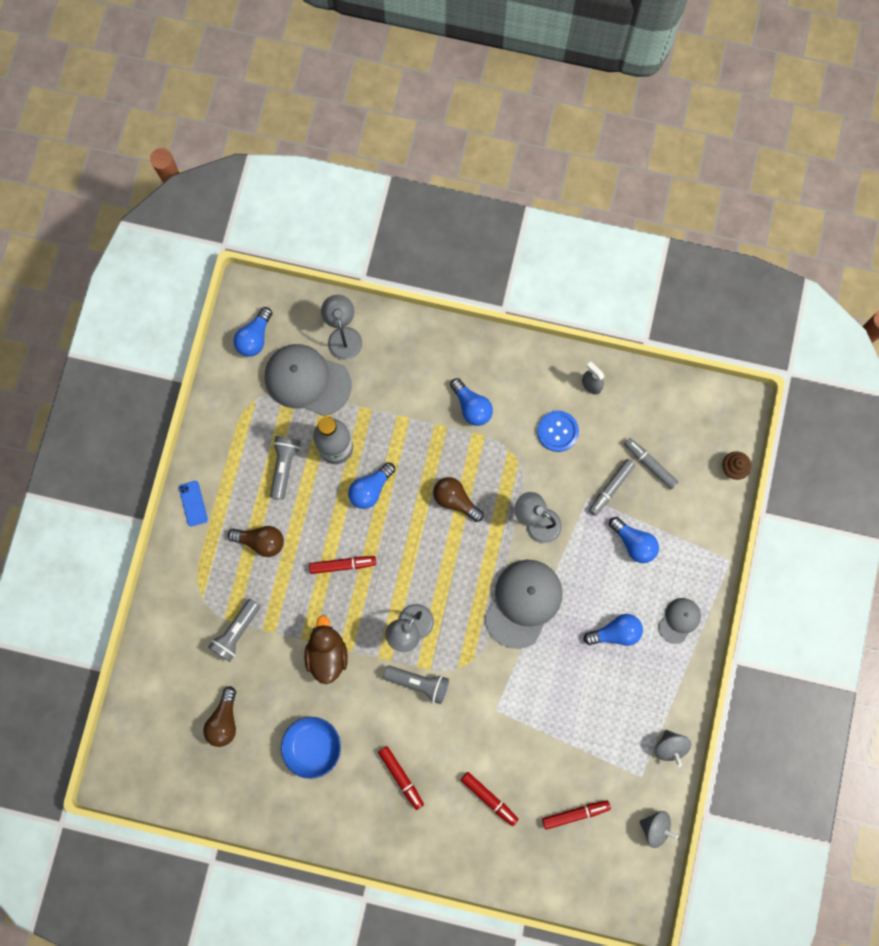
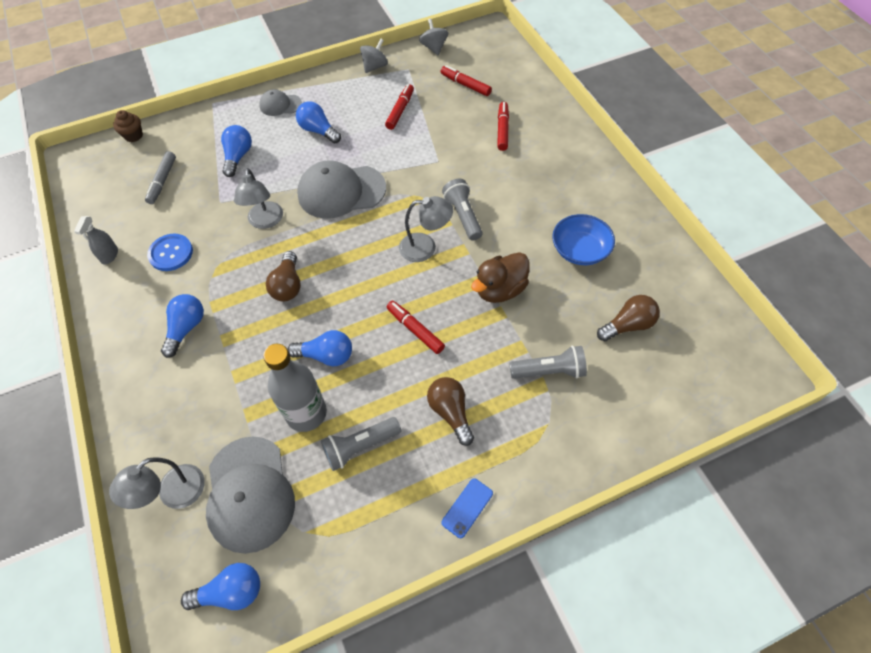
camera: 125 degrees left, 20 degrees down
red marker [378,746,424,810] -> red marker moved to [385,84,414,130]
grey marker [589,459,635,516] -> none

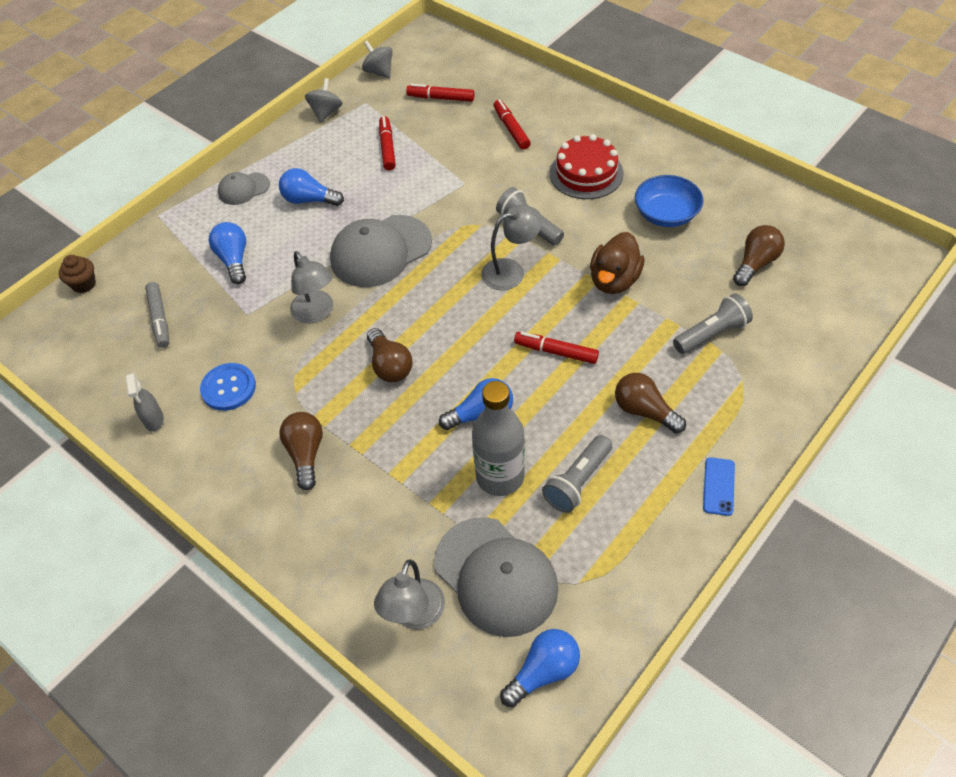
camera: 25 degrees left, 5 degrees down
blue light bulb [161,294,204,358] -> brown light bulb [279,412,323,490]
none -> red cake [550,134,624,199]

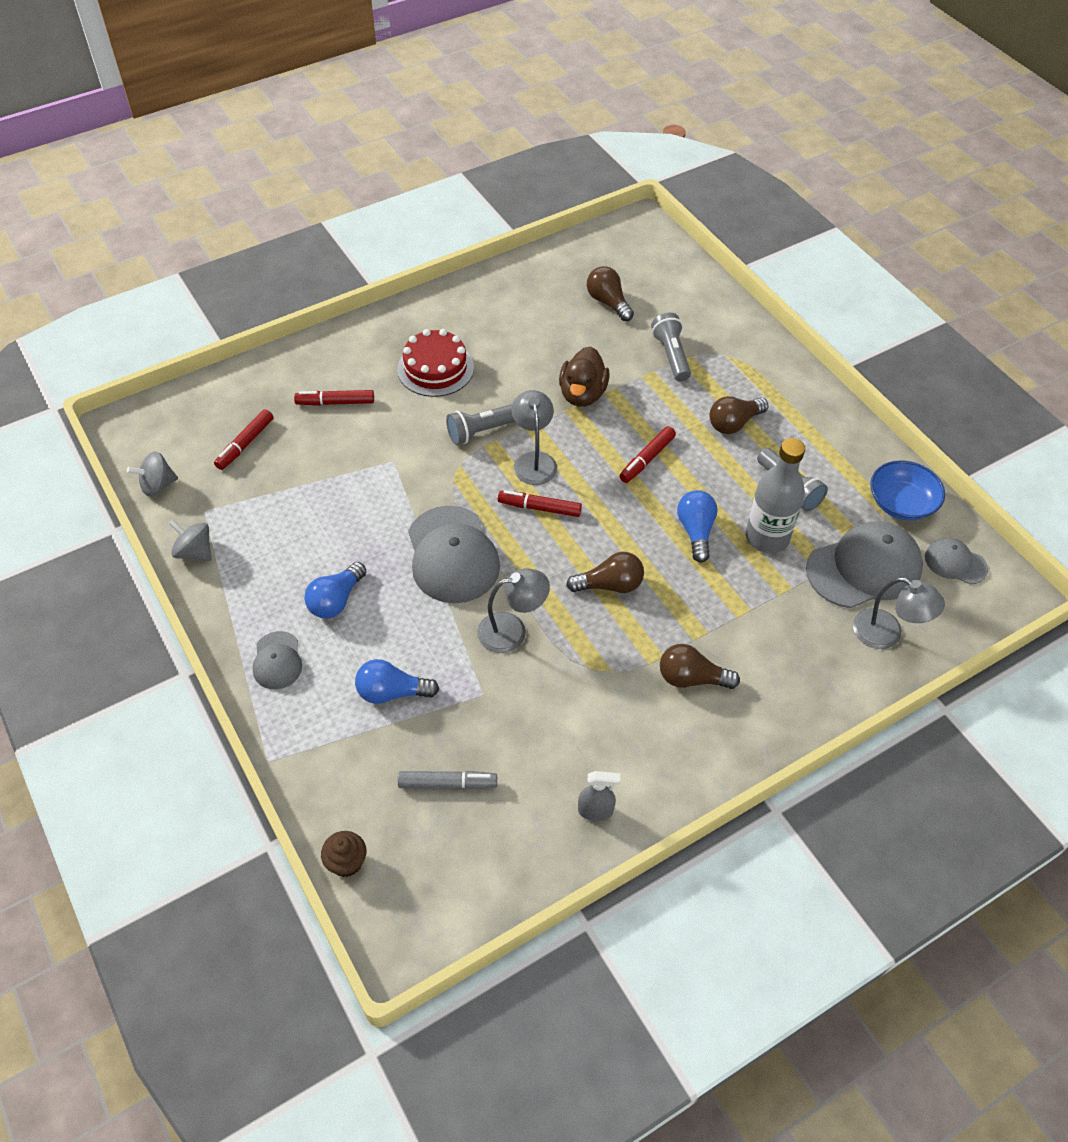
camera: 75 degrees left, 0 degrees up
blue button [200,363,256,411] -> none
red marker [379,116,396,170] -> red marker moved to [498,490,582,517]
blue light bulb [500,629,580,707] -> grey cap [925,538,988,584]
brown duck [590,232,645,294] -> brown duck turned 60 degrees clockwise [559,346,610,407]
blue bowl [635,175,703,227] -> blue bowl moved to [870,460,945,520]
blue phone [703,457,735,516] -> none

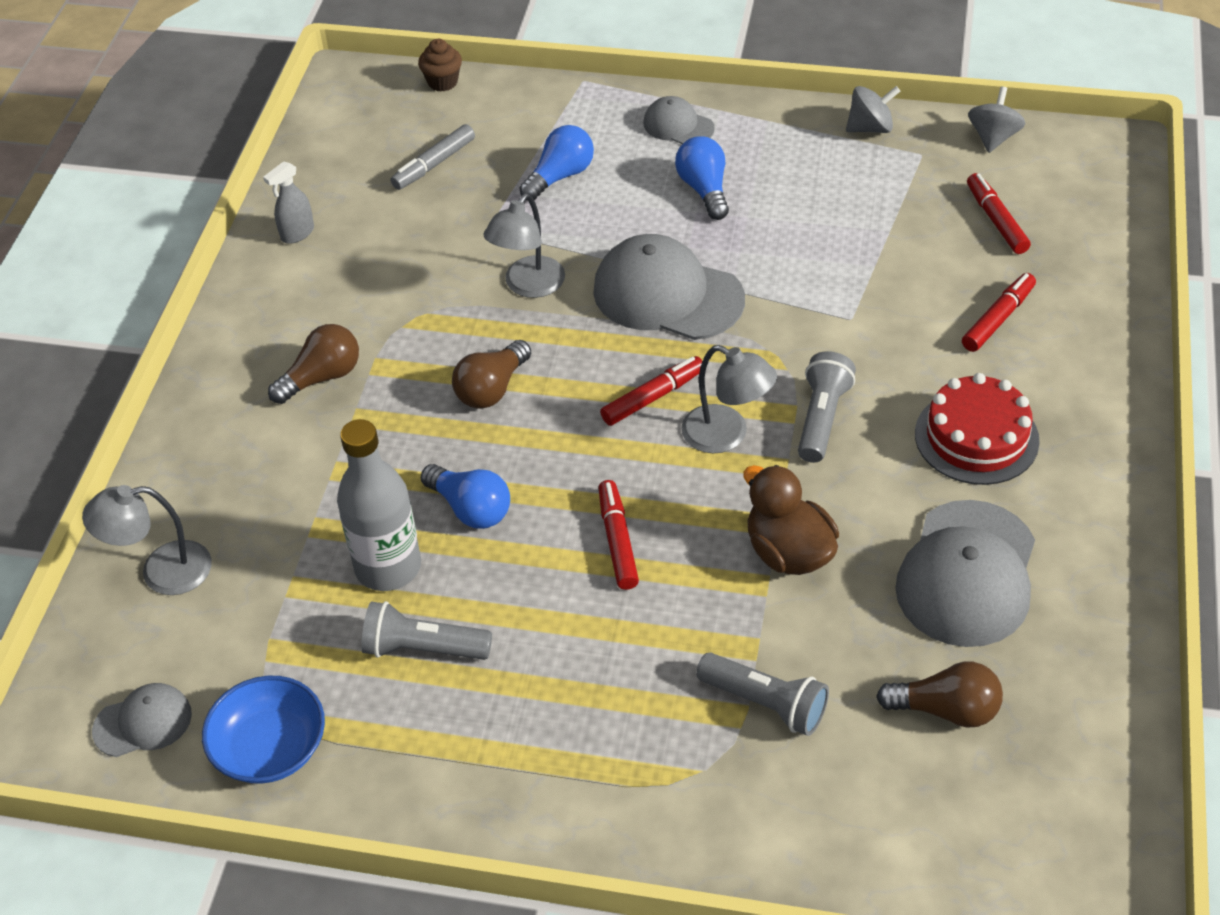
camera: 135 degrees right, 5 degrees down
brown light bulb [709,396,769,434] -> none
grey cap [806,522,923,608] -> grey cap moved to [895,500,1035,647]

